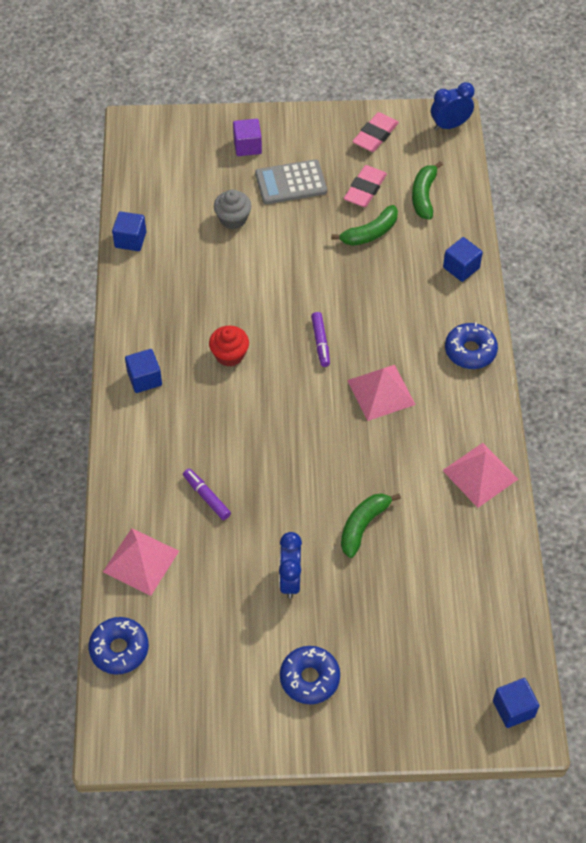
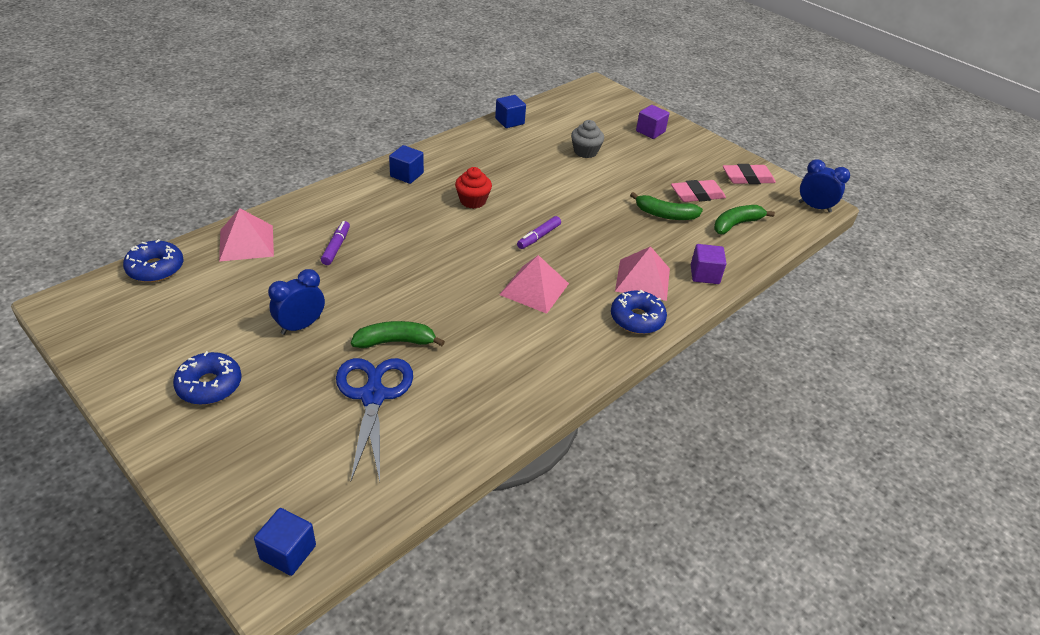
camera: 45 degrees right, 15 degrees down
grey calculator [255,159,327,204] -> none
pink pyramid [442,443,518,508] -> pink pyramid moved to [615,246,670,301]
blue cube [443,237,483,282] -> purple cube [691,244,726,284]
none -> blue scissors [336,358,413,481]

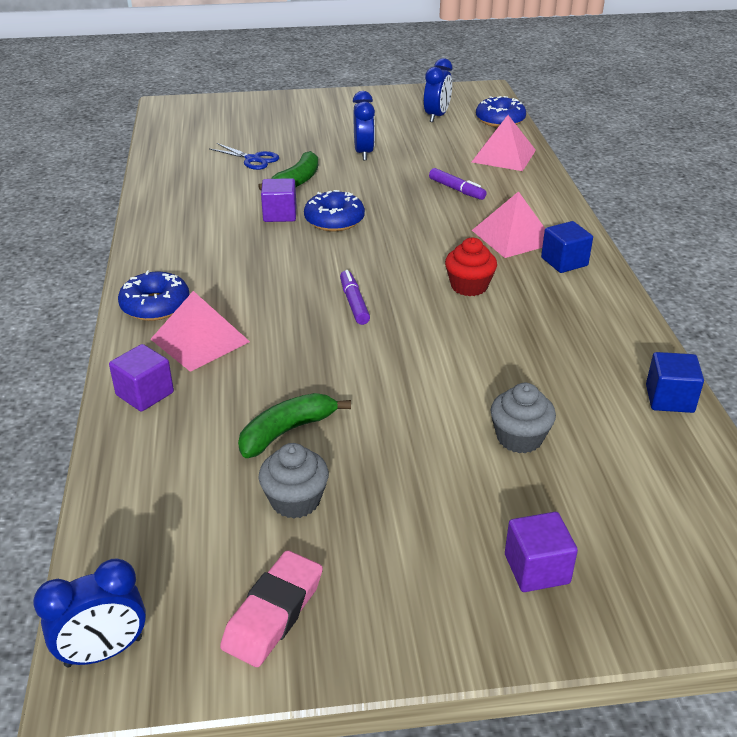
camera: 130 degrees right, 5 degrees down
blue donut [173,351,242,405] -> blue donut moved to [304,190,365,231]
blue cube [254,508,316,576] -> none
blue scissors [336,358,413,481] -> blue scissors [209,143,280,170], size x0.58
pink pyramid [499,255,569,314] -> pink pyramid moved to [472,191,545,258]
pink eraser [671,180,726,202] -> grey cupcake [259,443,329,518]
green banana [714,205,775,234] -> none
none -> purple cube [261,178,297,222]
none -> blue clock [424,58,452,122]

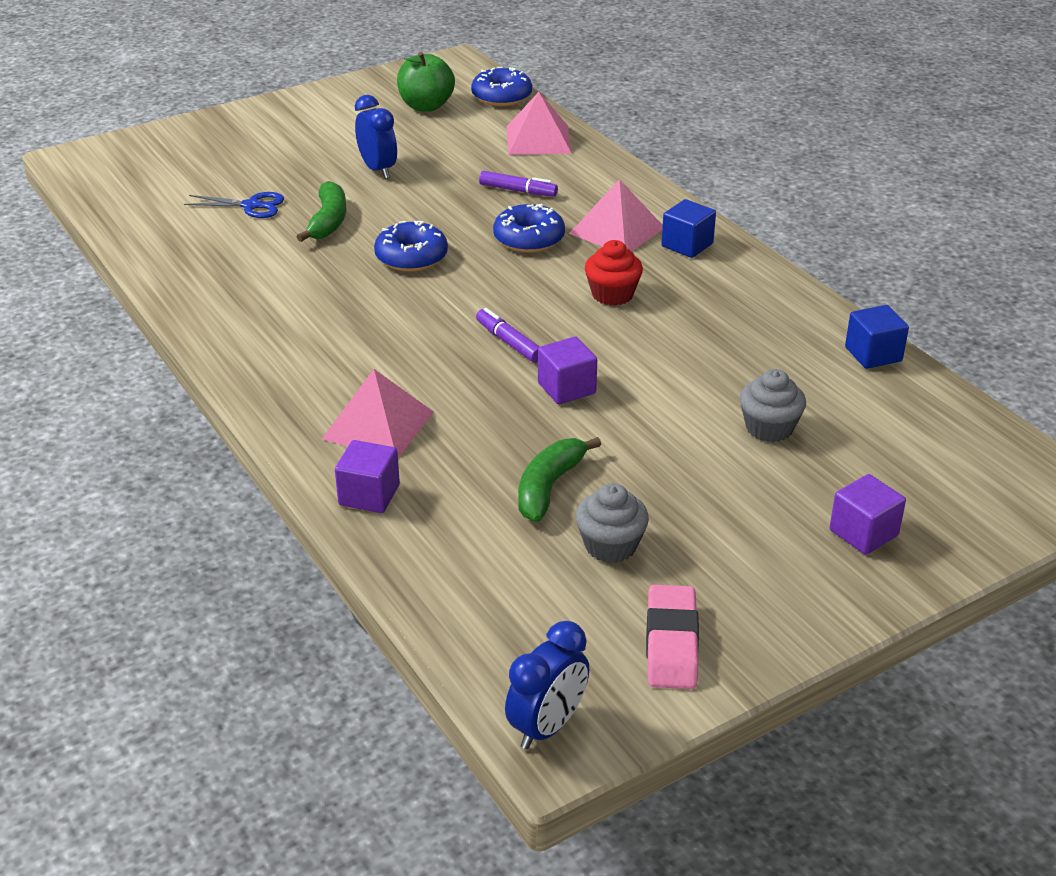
camera: 25 degrees left, 0 degrees up
blue donut [118,270,190,321] -> blue donut moved to [493,204,565,253]
purple cube [261,178,297,222] -> purple cube moved to [538,336,597,404]
blue clock [424,58,452,122] -> green apple [397,52,455,112]

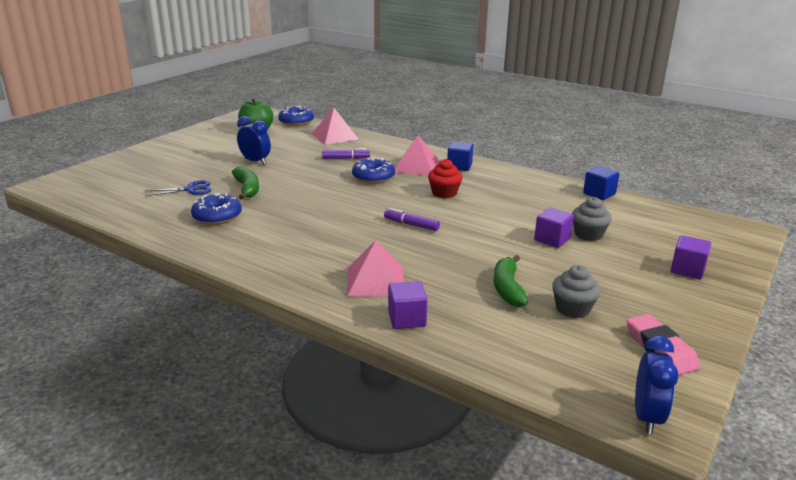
camera: 25 degrees left, 10 degrees down
blue donut [374,221,448,272] -> blue donut moved to [191,193,242,225]
purple cube [538,336,597,404] -> purple cube moved to [534,208,574,248]

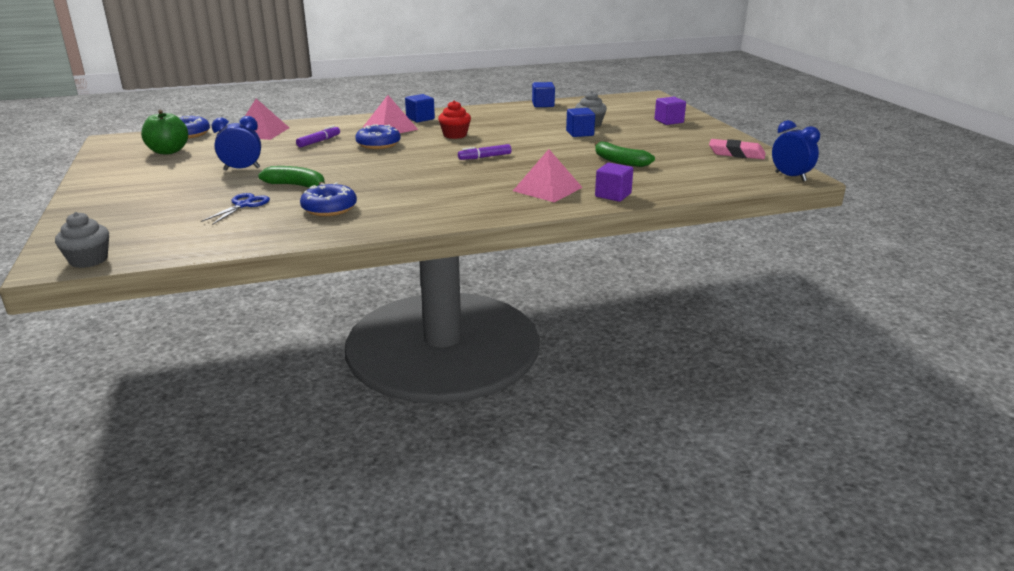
camera: 50 degrees left, 0 degrees up
purple cube [534,208,574,248] -> blue cube [566,108,595,137]
grey cupcake [552,265,600,318] -> grey cupcake moved to [55,212,109,268]

